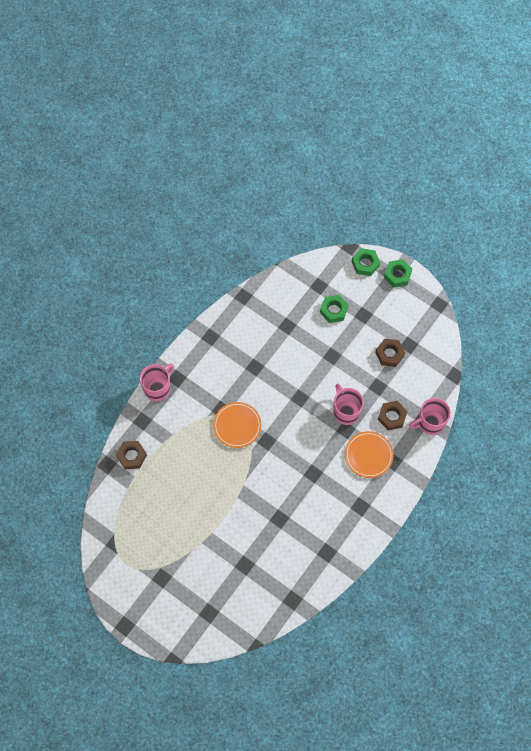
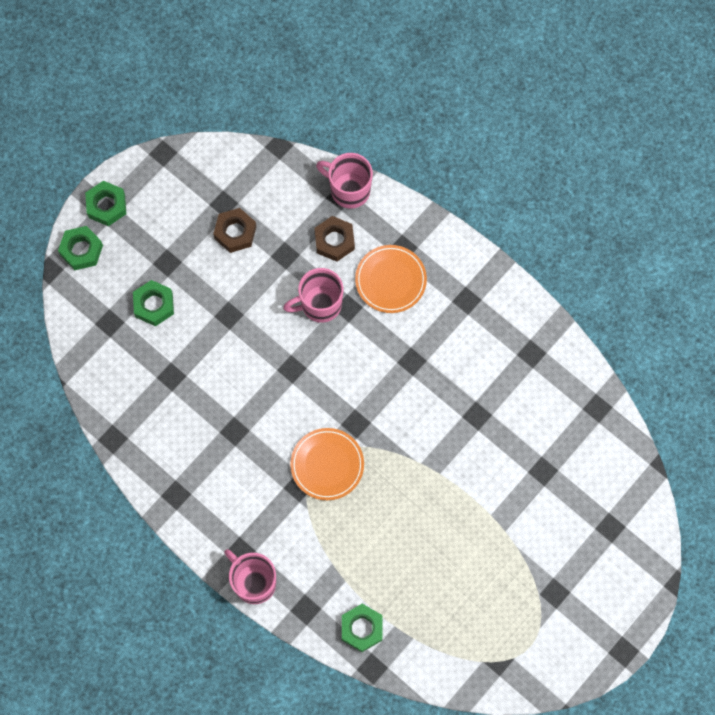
camera: 85 degrees left, 5 degrees up
brown nut [116,441,147,469] -> green nut [342,604,383,652]
pink mug [409,398,451,435] -> pink mug turned 135 degrees clockwise [316,153,373,209]

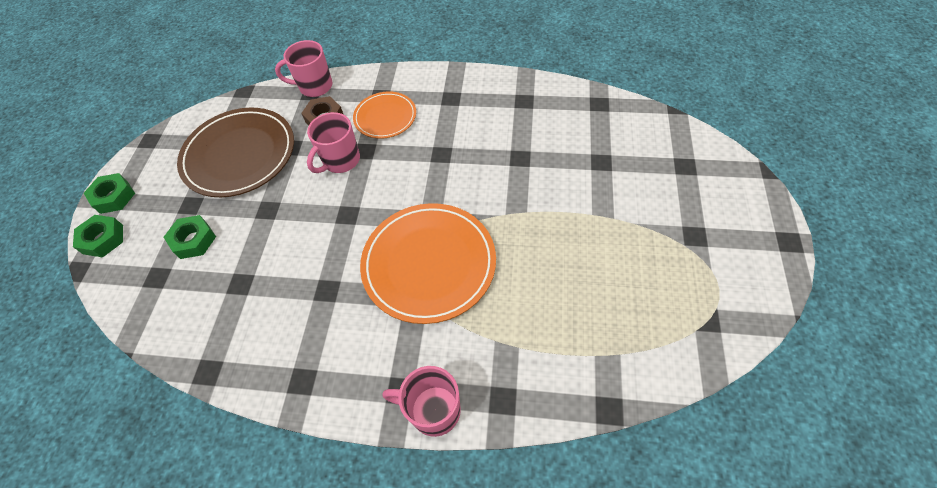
camera: 30 degrees left, 15 degrees down
brown nut [213,208,256,253] -> brown plate [177,108,294,197]
orange plate [290,428,364,500] -> orange plate [360,203,496,324], size x1.75
green nut [342,604,383,652] -> none

